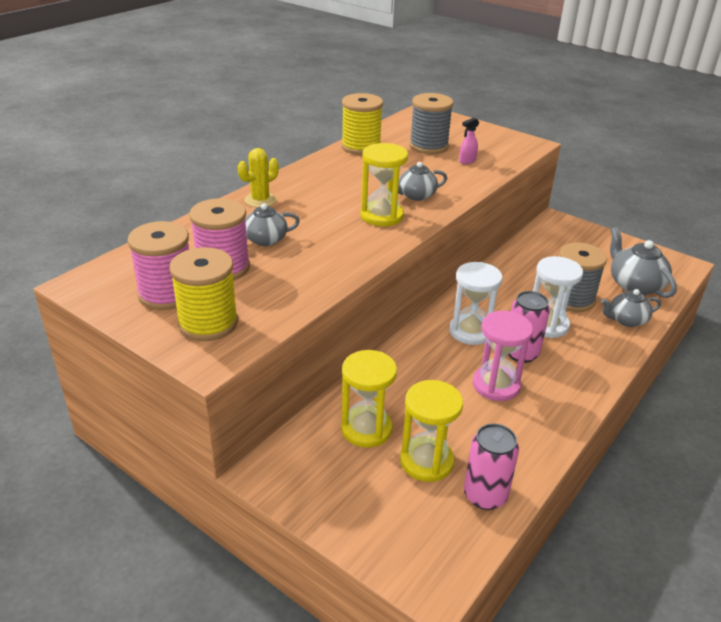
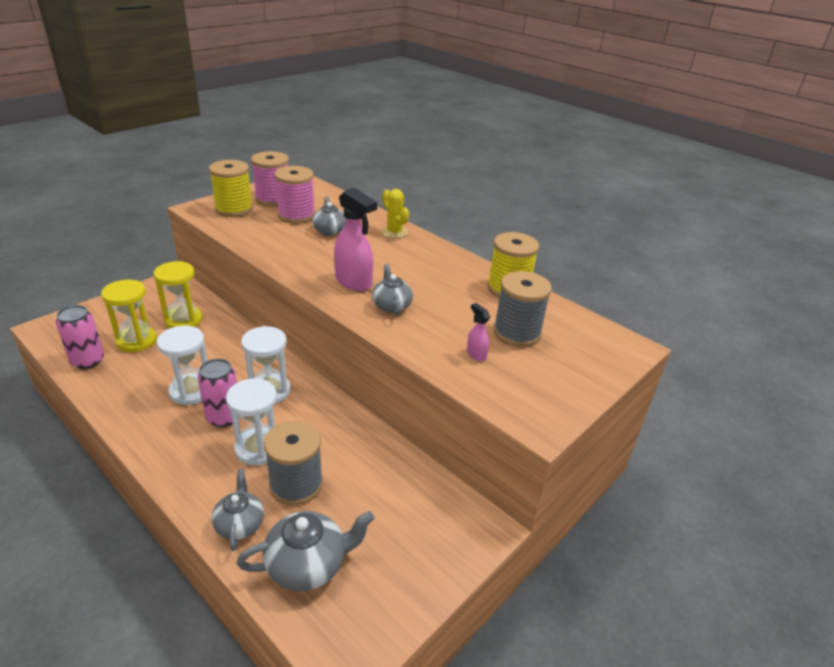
camera: 95 degrees right, 0 degrees up
yellow hourglass [361,143,408,226] -> pink spray bottle [334,188,377,291]
pink hourglass [473,310,533,401] -> white hourglass [157,326,208,405]

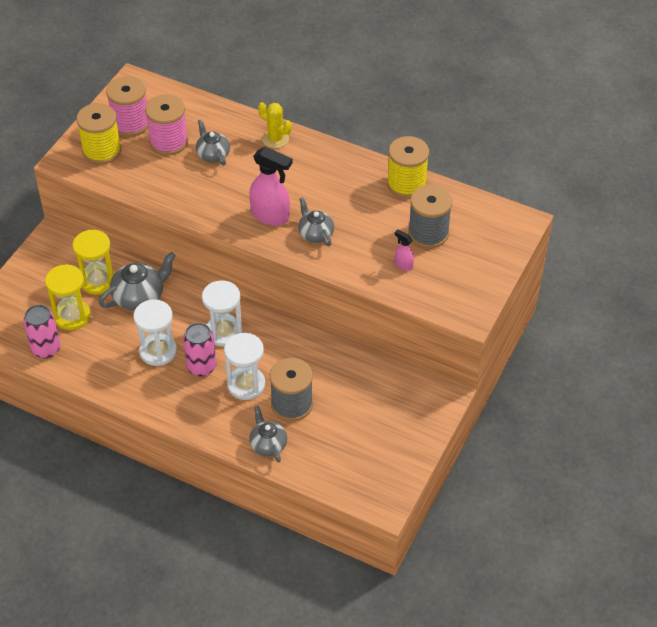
camera: 15 degrees left, 15 degrees up
grey teapot [237,511,374,591] -> grey teapot moved to [99,252,176,311]

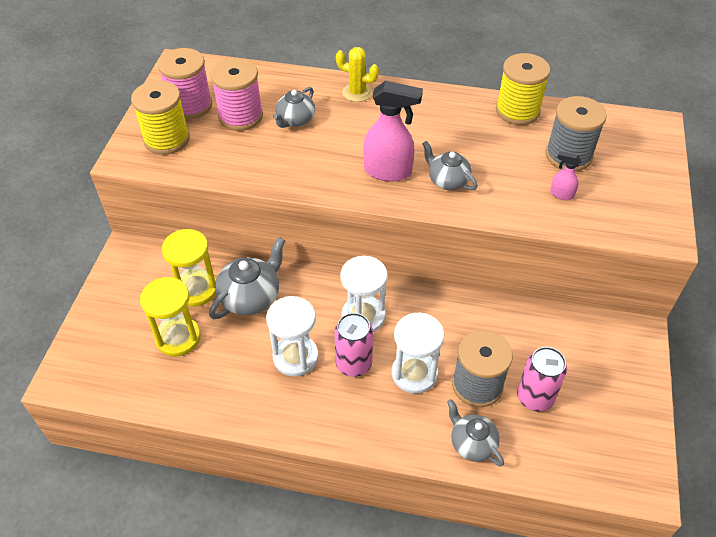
camera: 15 degrees left, 0 degrees up
pink can [23,305,60,358] -> pink can moved to [517,347,567,412]
grey teapot [196,119,230,165] -> grey teapot turned 105 degrees counterclockwise [273,87,315,128]

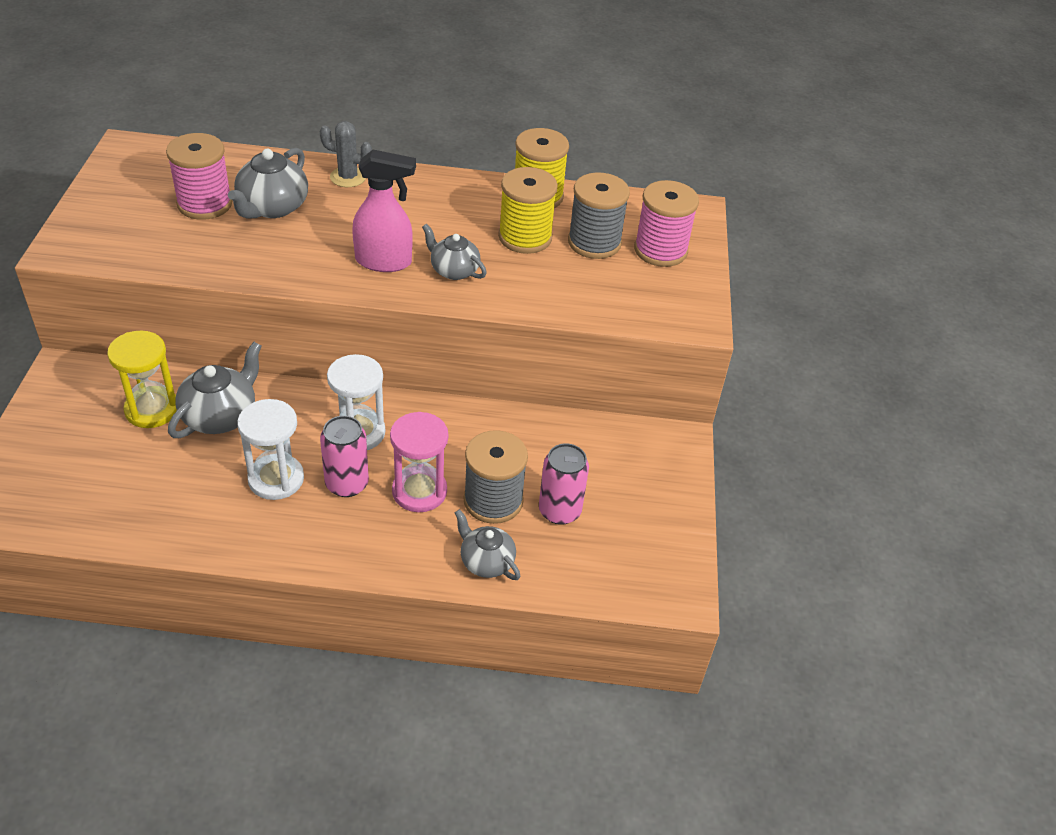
camera: 10 degrees left, 5 degrees down
yellow spool [131,80,190,155] -> yellow spool moved to [498,167,558,254]
yellow hourglass [140,277,201,357] -> none
pink spool [158,48,212,120] -> pink spool moved to [634,180,699,267]
grey teapot [273,87,315,128] -> grey teapot [228,148,308,219], size x1.51
yellow cactus [336,47,379,102] -> grey cactus [320,121,372,187]
white hourglass [392,312,444,394] -> pink hourglass [390,412,448,512]
pink spray bottle [550,151,582,200] -> none

